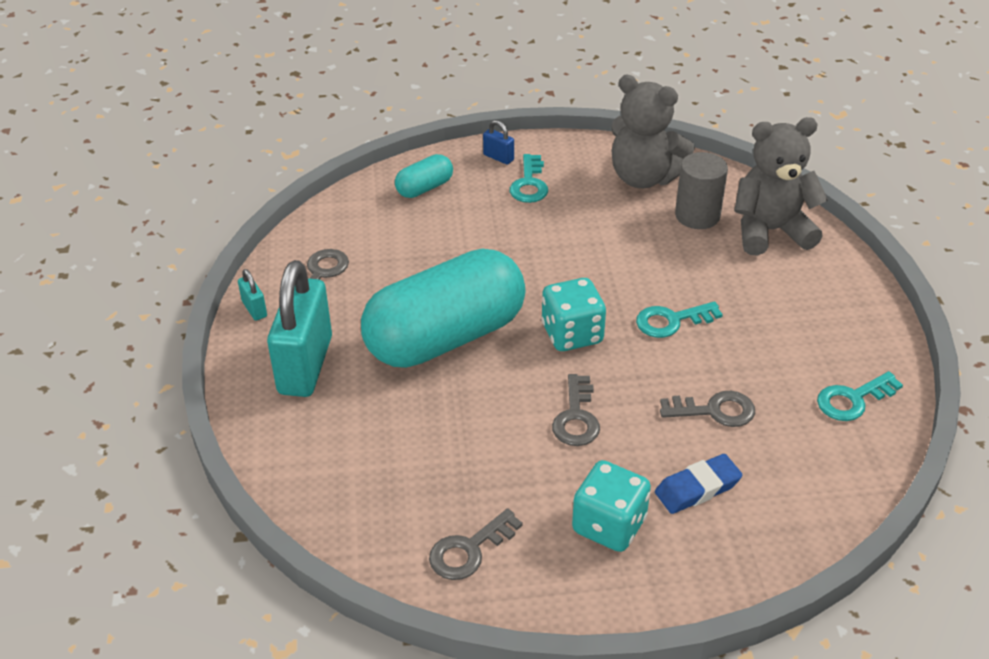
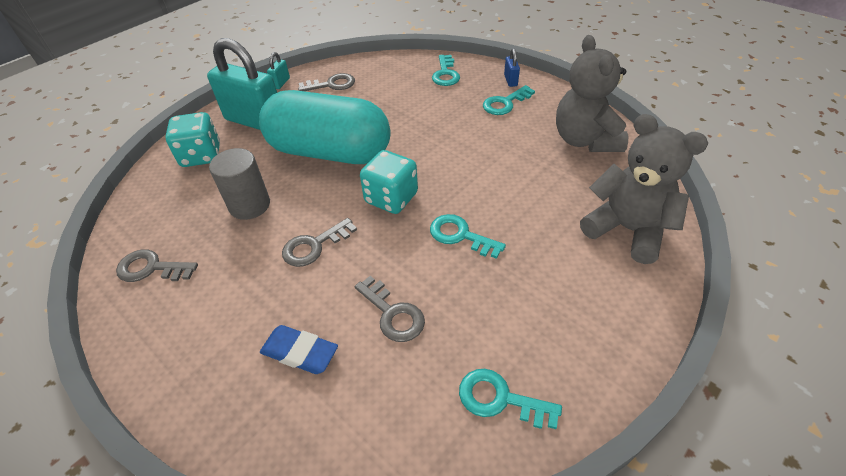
camera: 50 degrees right, 5 degrees up
turquoise padlock [267,260,332,397] -> turquoise padlock turned 60 degrees clockwise [207,38,277,130]
turquoise capsule [395,154,453,198] -> turquoise key [432,55,460,86]
turquoise dice [572,460,651,552] -> turquoise dice moved to [165,112,220,167]
grey cylinder [675,152,728,229] -> grey cylinder moved to [209,148,270,220]

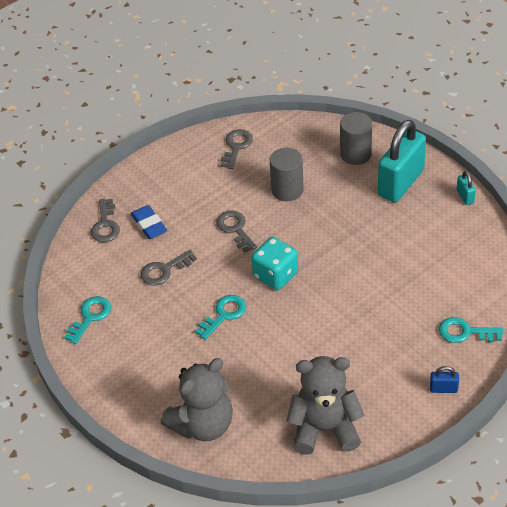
camera: 100 degrees right, 0 degrees up
turquoise dice [165,112,220,167] -> grey cylinder [340,112,372,165]
turquoise capsule [259,90,390,164] -> none
blue eraser [260,325,338,374] -> blue eraser turned 60 degrees counterclockwise [131,205,167,239]
turquoise padlock [267,52,290,89] -> turquoise padlock turned 45 degrees clockwise [457,171,476,205]
grey key [298,73,355,91] -> grey key moved to [91,199,120,242]
turquoise key [483,85,535,115] -> none

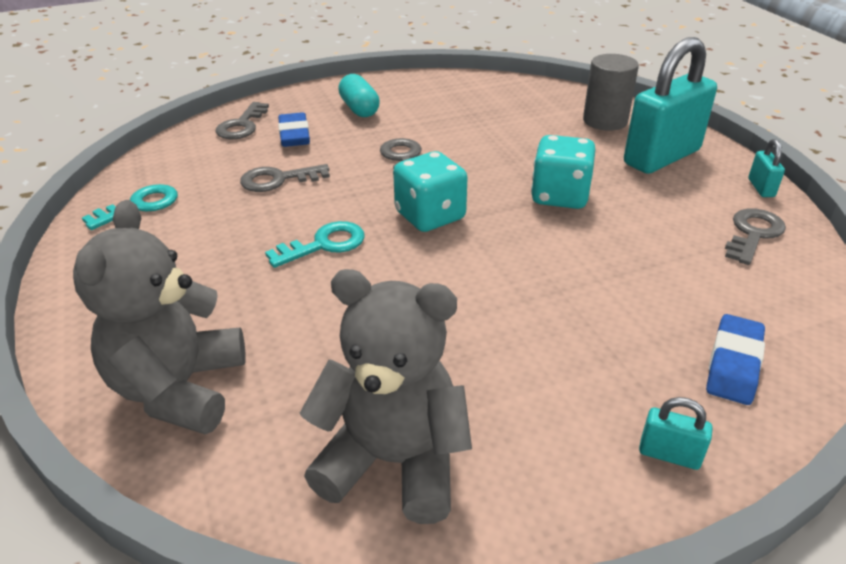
camera: 15 degrees right, 10 degrees down
grey teddy bear [161,358,233,441] -> grey teddy bear turned 120 degrees clockwise [73,200,246,434]
grey key [221,129,253,169] -> grey key moved to [725,209,786,265]
grey cylinder [270,148,304,201] -> none
blue padlock [430,366,459,393] -> turquoise padlock [639,397,713,470]
turquoise key [439,317,503,343] -> blue eraser [706,314,765,405]
none -> turquoise capsule [338,74,380,117]
none -> turquoise dice [531,135,596,209]

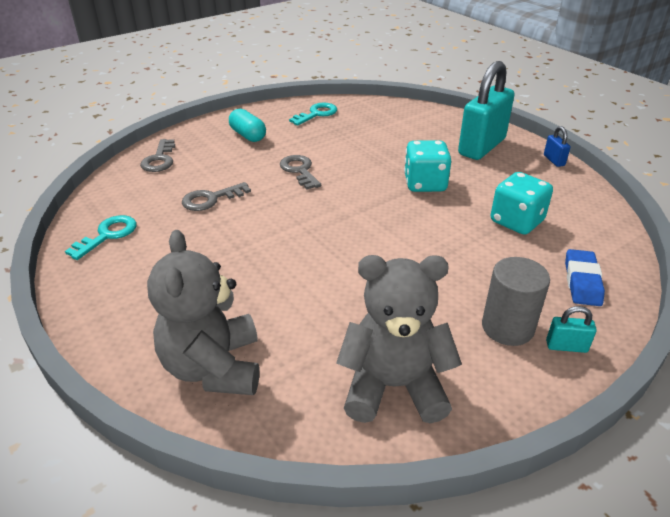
camera: 15 degrees left, 0 degrees up
turquoise key [265,221,365,268] -> turquoise key moved to [289,103,337,126]
blue eraser [278,112,310,147] -> none
turquoise dice [393,151,468,232] -> turquoise dice moved to [491,172,553,235]
grey cylinder [583,54,639,131] -> grey cylinder moved to [482,257,550,346]
grey key [725,209,786,265] -> none
turquoise padlock [748,139,785,197] -> blue padlock [544,126,571,167]

